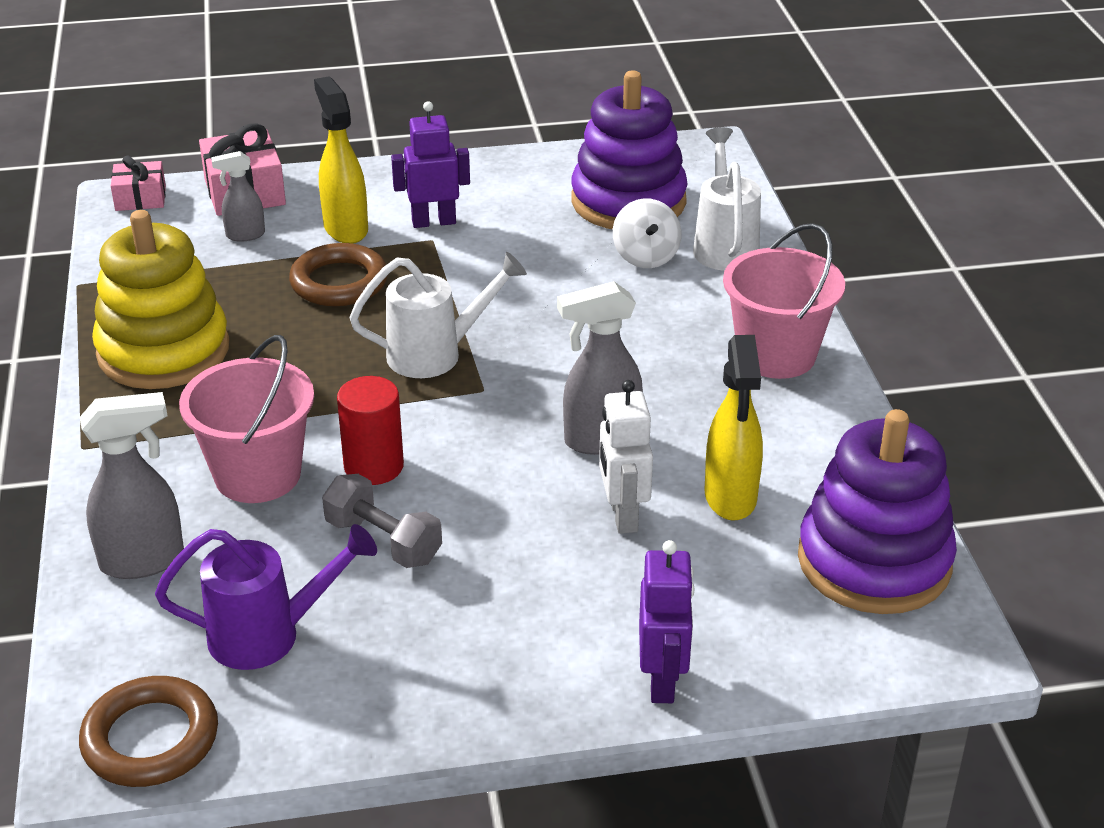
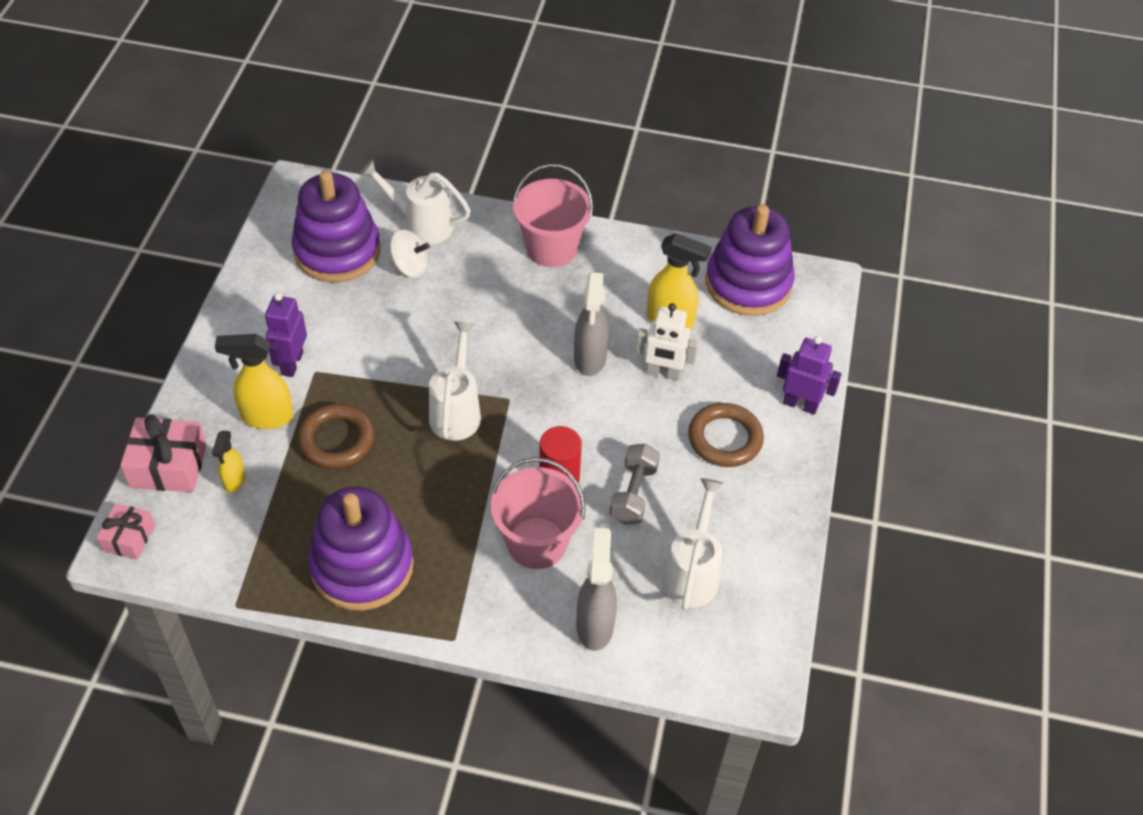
camera: 70 degrees left, 15 degrees up
brown ring [79,676,218,787] -> brown ring moved to [688,403,764,467]
yellow stacking toy [92,210,229,389] -> purple stacking toy [308,486,414,611]
purple watering can [155,524,377,670] -> white watering can [663,478,723,610]
grey spray bottle [211,151,265,241] -> yellow spray bottle [212,431,245,493]
grey dumbbell [322,474,442,568] -> grey dumbbell turned 45 degrees counterclockwise [609,444,660,524]

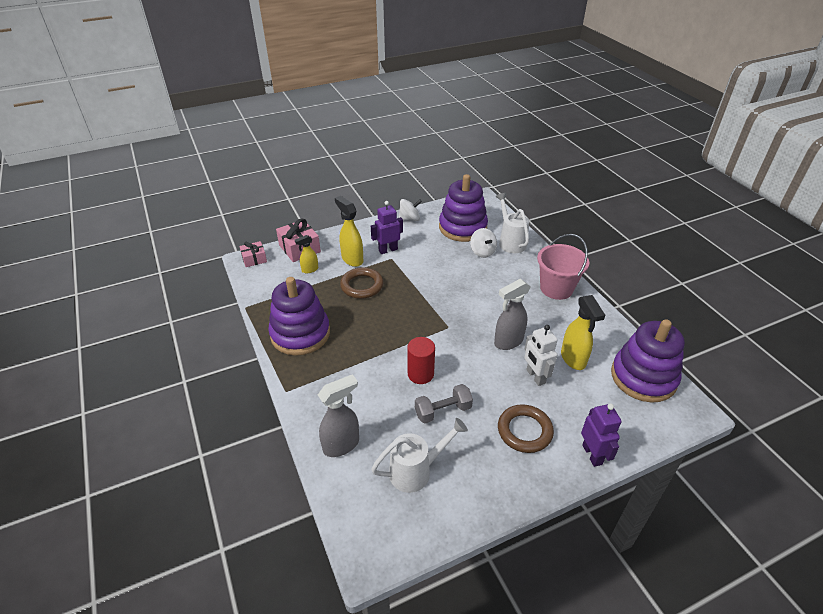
camera: 55 degrees right, 10 degrees down
white watering can [429,321,481,441] -> none
pink bucket [491,457,585,569] -> none
none -> white spinning top [399,199,422,221]

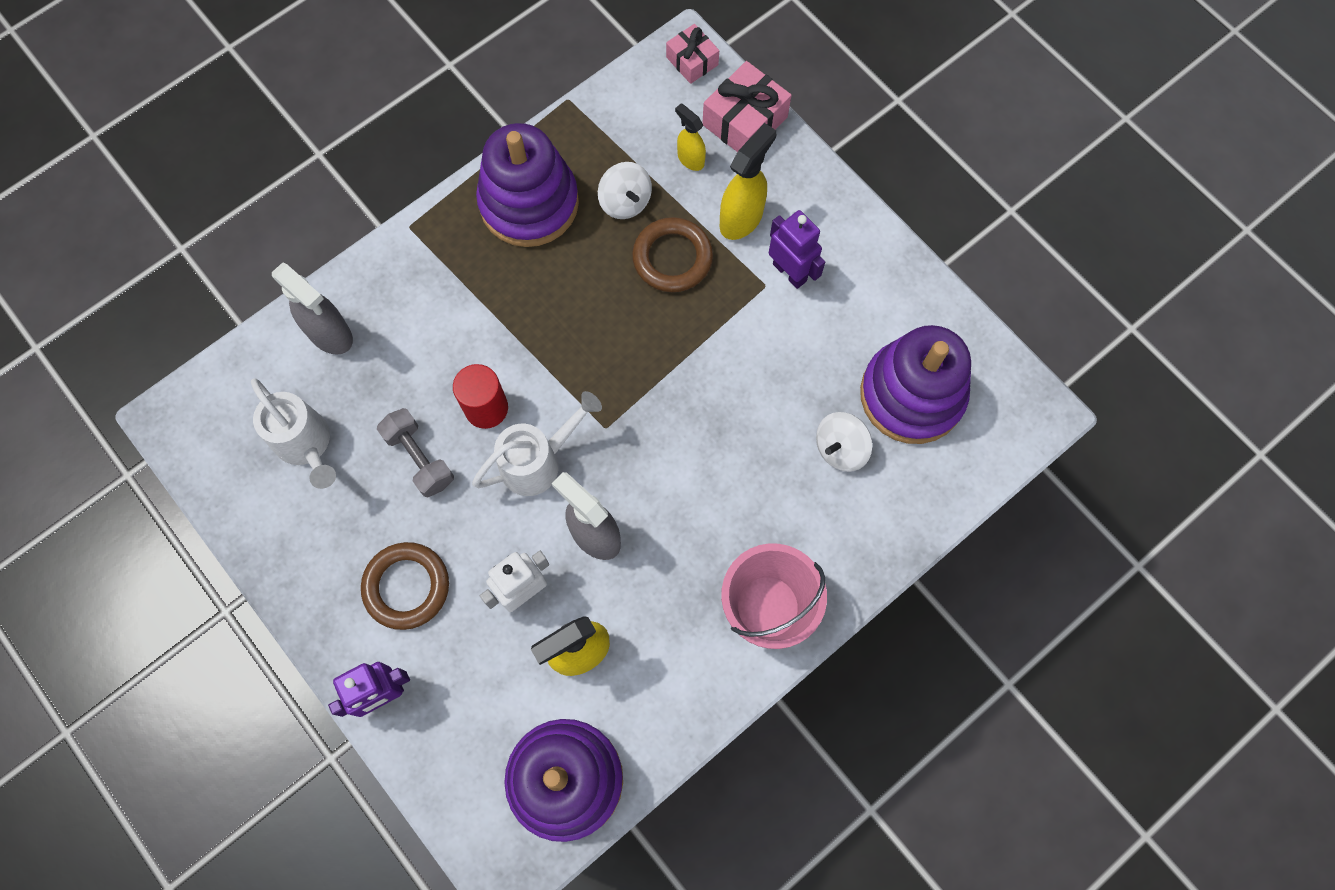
camera: 75 degrees right, 30 degrees up
white spinning top [399,199,422,221] -> white spinning top moved to [598,162,652,219]
white watering can [496,193,529,253] -> white watering can moved to [472,391,602,496]

